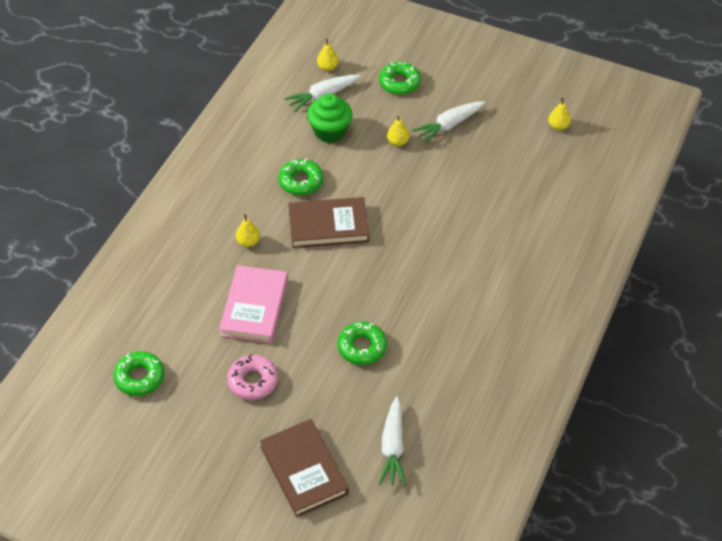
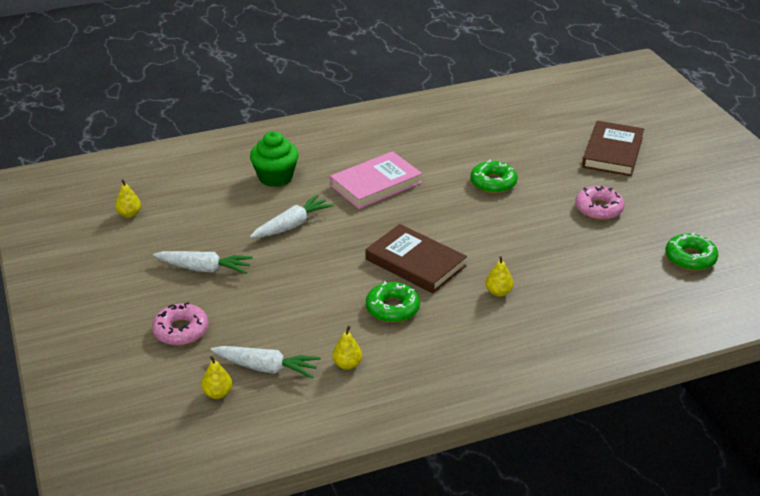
camera: 135 degrees left, 15 degrees down
pink book [219,265,288,343] -> pink book moved to [330,151,422,209]
green cupcake [307,94,353,143] -> green cupcake moved to [250,131,299,187]
white carrot [378,396,406,486] -> white carrot moved to [250,194,334,238]
green donut [379,62,421,95] -> pink donut [152,302,209,346]
yellow pear [387,116,410,146] -> yellow pear moved to [332,326,362,370]

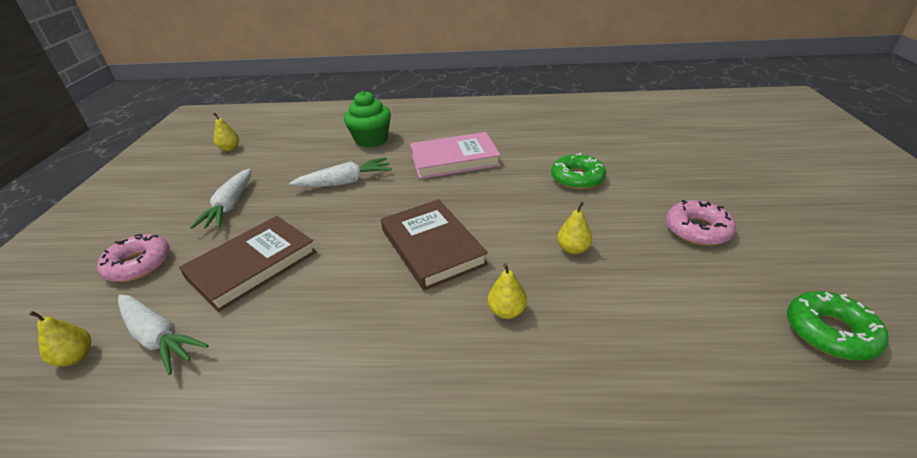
camera: 25 degrees right, 0 degrees up
white carrot [153,251,253,274] -> white carrot turned 60 degrees clockwise [190,169,251,229]
yellow pear [332,326,362,370] -> yellow pear moved to [557,202,592,254]
green donut [366,281,420,323] -> none
brown book [582,121,644,176] -> brown book moved to [179,216,317,312]

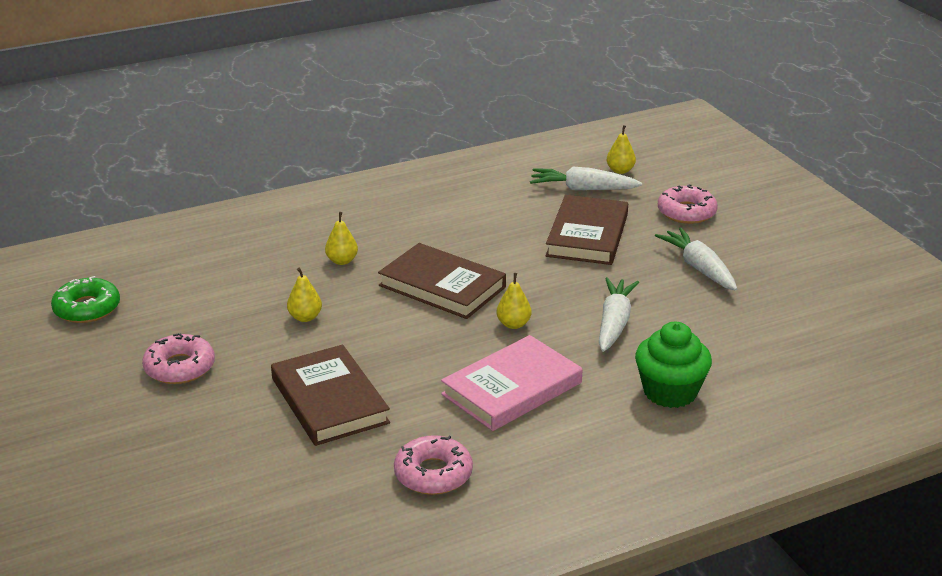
camera: 150 degrees right, 5 degrees down
yellow pear [213,112,239,151] -> yellow pear moved to [496,273,531,329]
white carrot [289,157,392,187] -> white carrot turned 150 degrees clockwise [599,277,639,352]
green donut [551,153,606,189] -> brown book [271,345,390,446]
none -> pink donut [394,435,473,495]

